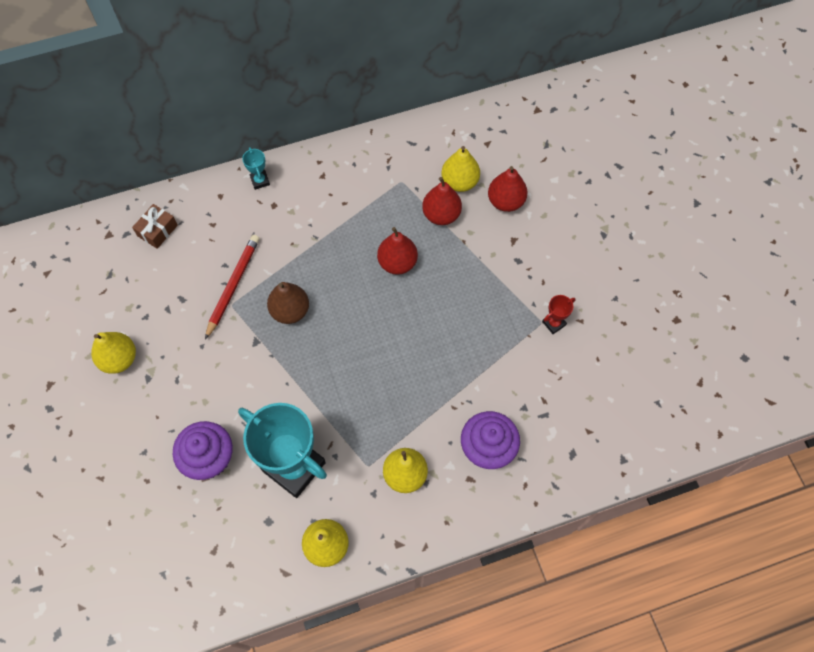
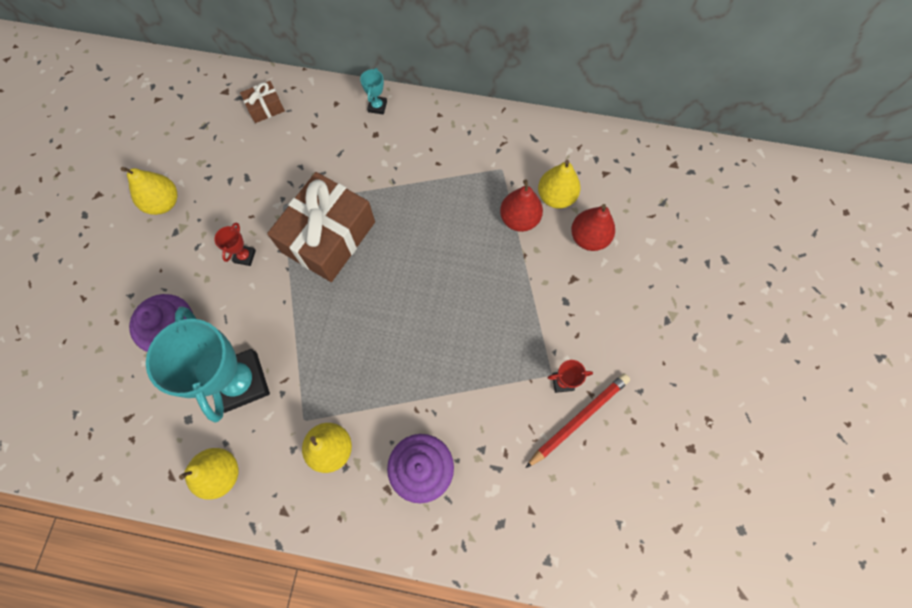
camera: 30 degrees right, 5 degrees up
red pencil [205,235,260,340] -> red pencil moved to [526,373,630,468]
brown pear [267,282,309,324] -> brown gift [267,172,375,282]
red pear [377,227,418,275] -> none
none -> red trophy [214,222,256,266]

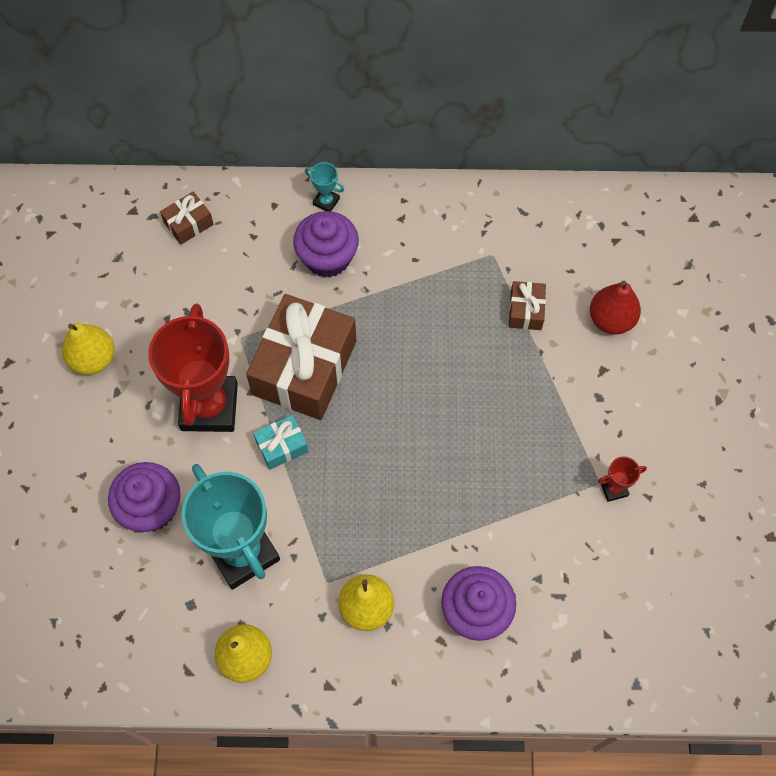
camera: 10 degrees left, 5 degrees down
red trophy [214,222,256,266] -> red trophy [148,304,238,432], size x2.46
turquoise trophy [360,68,387,115] -> turquoise trophy turned 60 degrees counterclockwise [305,162,344,211]
red pear [500,180,543,232] -> brown gift [509,281,546,330]
red pencil [526,373,630,468] -> none
yellow pear [538,160,580,209] -> none
none -> turquoise gift [253,415,308,470]
none -> purple cupcake [293,211,359,278]

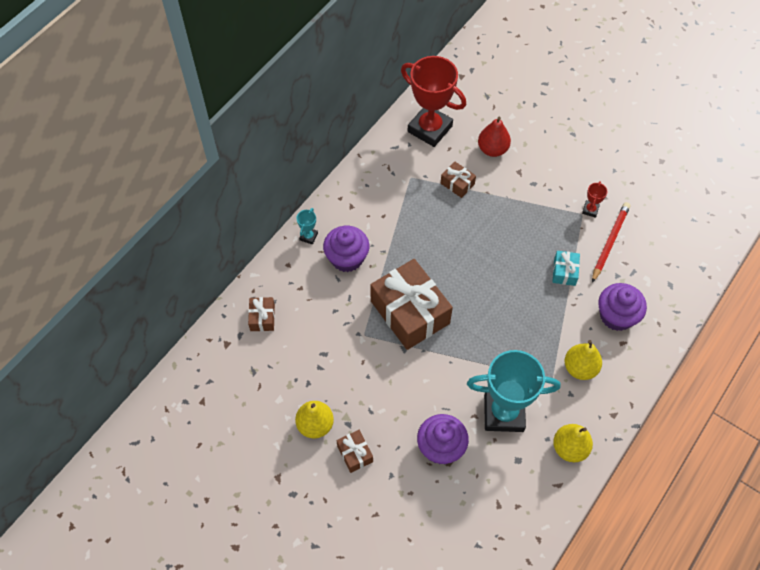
camera: 55 degrees left, 5 degrees down
red trophy [148,304,238,432] -> red trophy moved to [401,56,466,147]
turquoise gift [253,415,308,470] -> turquoise gift moved to [552,251,580,286]
turquoise trophy [305,162,344,211] -> turquoise trophy turned 45 degrees counterclockwise [296,208,318,245]
none -> brown gift [336,430,373,473]
none -> red pencil [592,202,631,283]

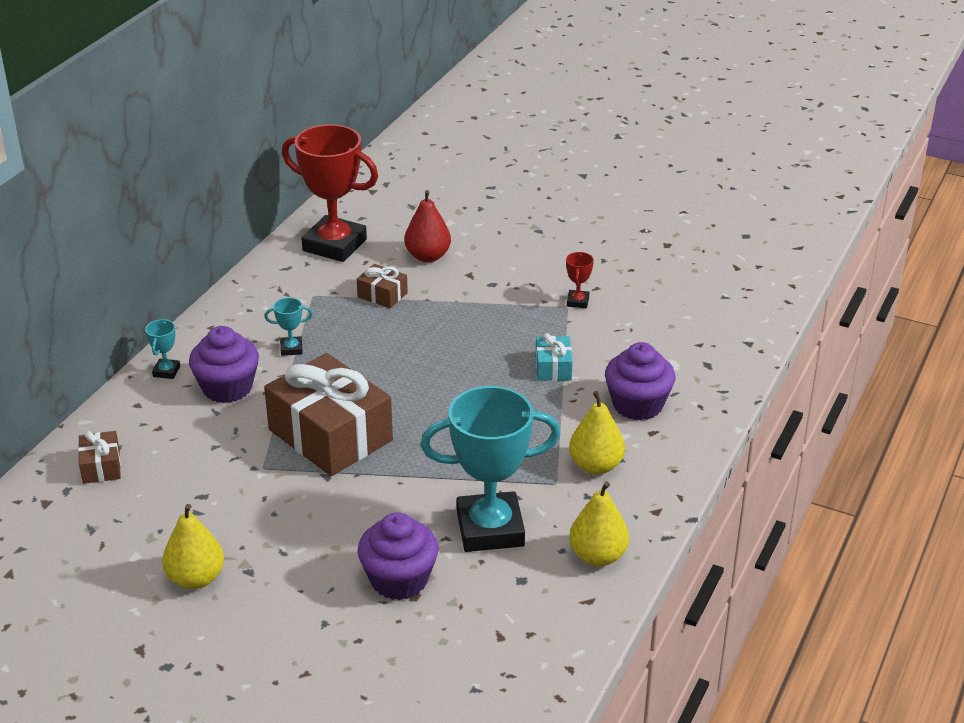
camera: 10 degrees left, 25 degrees down
brown gift [336,430,373,473] -> none
red pencil [592,202,631,283] -> none
none -> turquoise trophy [264,297,313,356]

